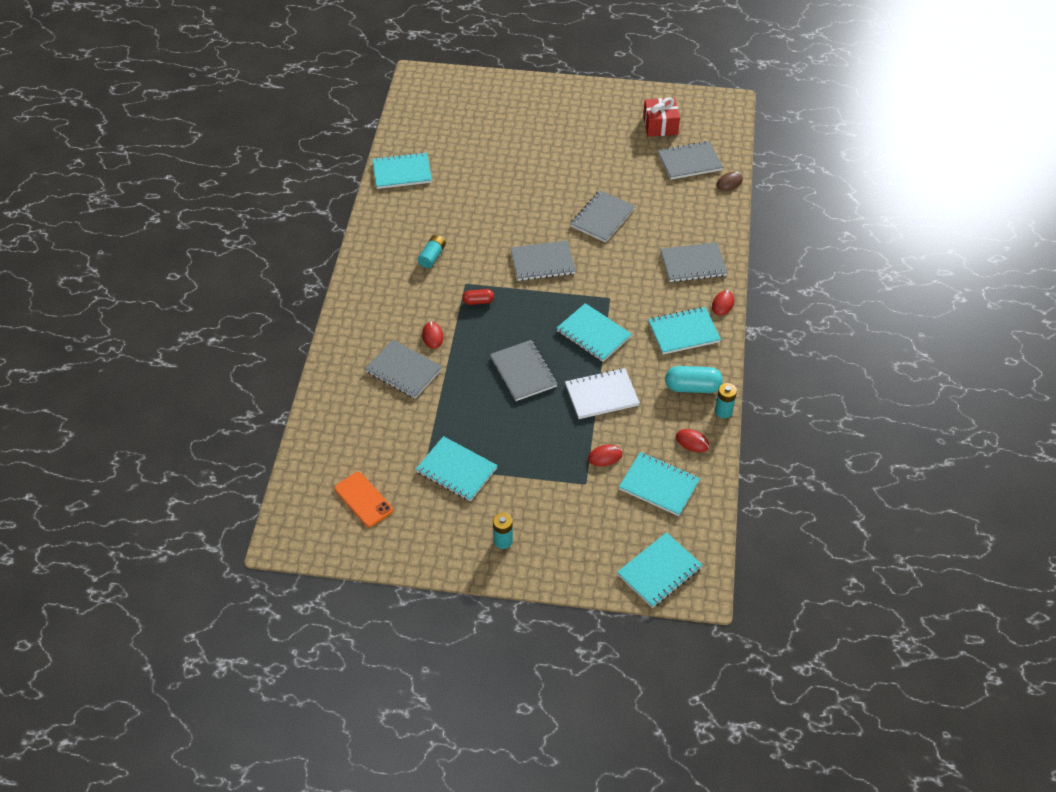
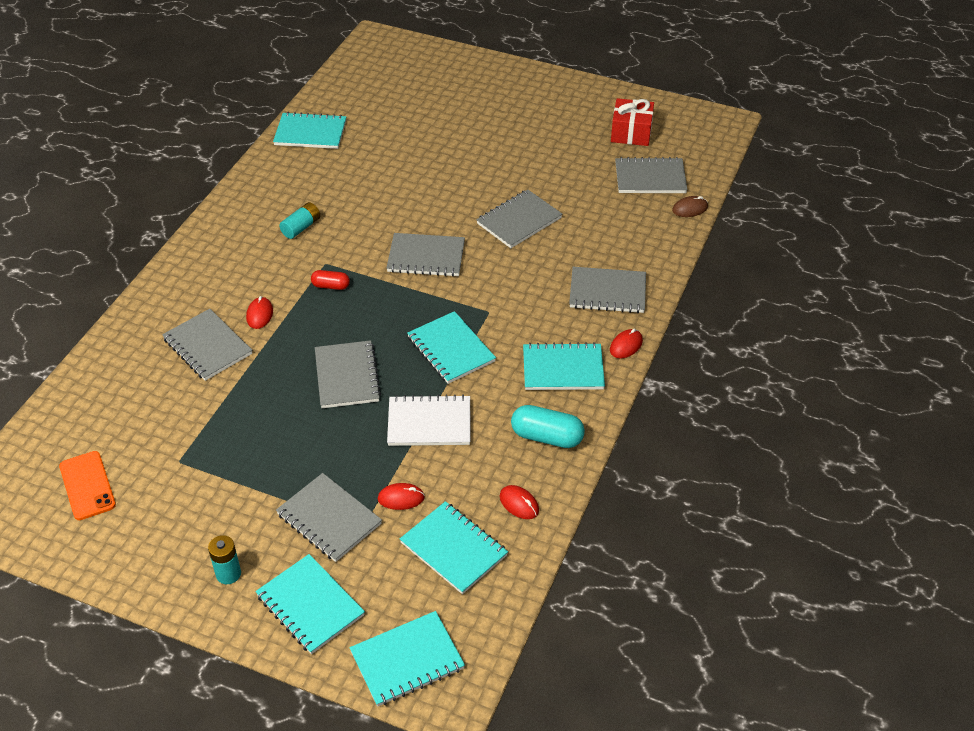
camera: 15 degrees right, 5 degrees down
turquoise notebook [416,436,498,501] -> turquoise notebook moved to [255,554,365,654]
turquoise battery [715,383,737,418] -> none
none -> grey notebook [276,473,382,562]

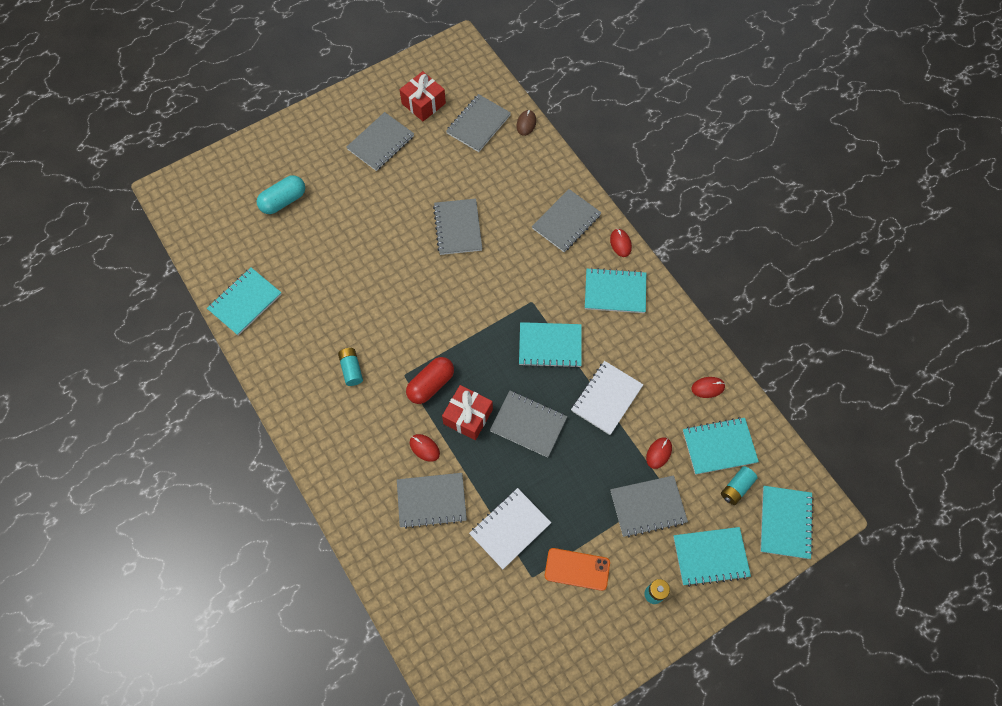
camera: 55 degrees left, 20 degrees up
orange phone [59,451,116,520] -> orange phone moved to [545,548,610,591]
red capsule [311,270,350,290] -> red capsule [406,357,454,404], size x1.70
grey notebook [386,233,465,277] -> grey notebook moved to [346,112,414,171]
turquoise capsule [511,405,585,448] -> turquoise capsule moved to [257,175,305,214]
turquoise notebook [523,342,605,390] -> turquoise notebook turned 60 degrees clockwise [585,268,646,313]
none -> red gift [442,385,493,440]
none -> white notebook [469,488,551,569]
none -> turquoise battery [721,466,758,505]

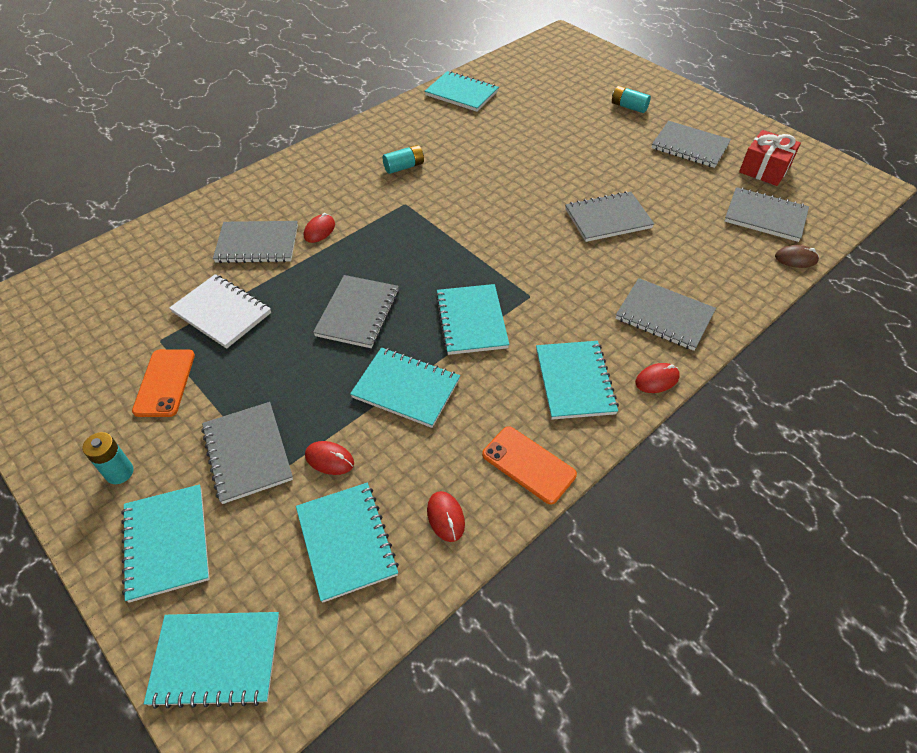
camera: 80 degrees right, 15 degrees down
turquoise capsule [257,175,305,214] -> none
grey notebook [397,473,467,529] -> grey notebook turned 75 degrees counterclockwise [213,221,298,263]
red capsule [406,357,454,404] -> none
red gift [442,385,493,440] -> none
white notebook [571,361,644,435] -> turquoise notebook [350,347,460,428]
turquoise battery [721,466,758,505] -> turquoise battery moved to [612,86,651,113]
none -> orange phone [482,426,577,504]

